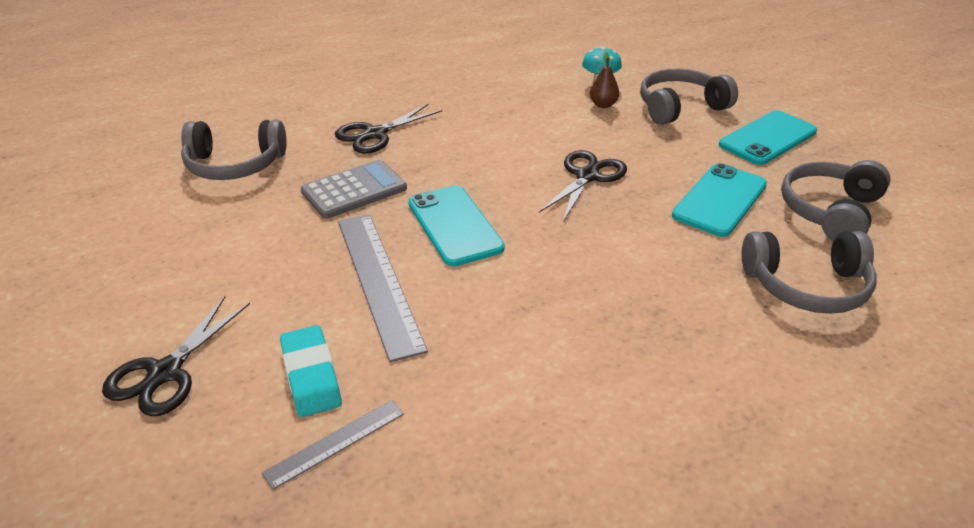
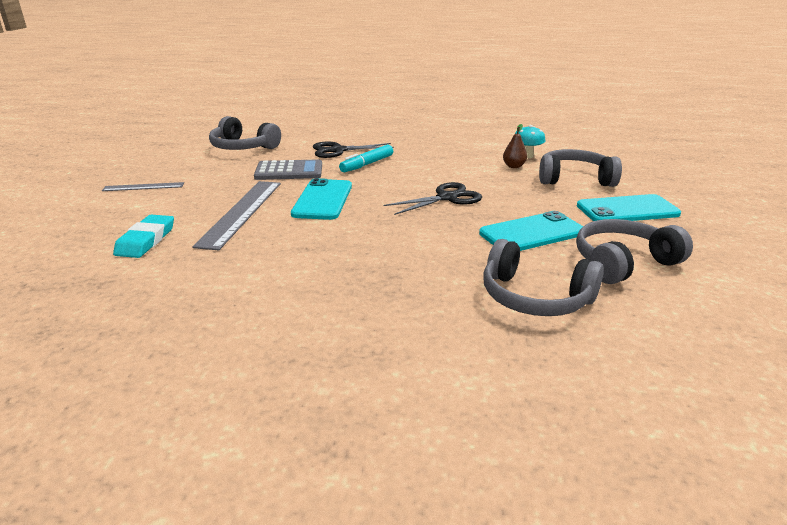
camera: 30 degrees right, 10 degrees down
black scissors [102,296,250,416] -> none
grey ruler [262,400,404,490] -> grey ruler moved to [102,182,184,191]
none -> turquoise marker [339,145,393,172]

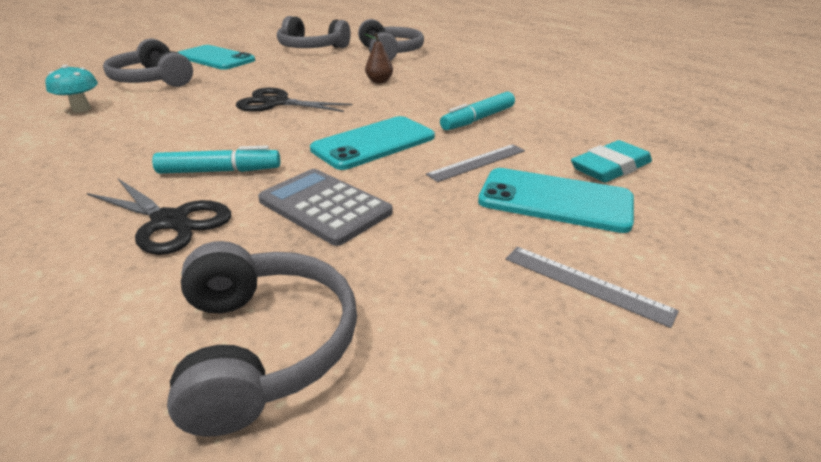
camera: 135 degrees left, 5 degrees up
grey ruler [192,181,281,250] -> grey ruler [426,144,525,182], size x0.53
turquoise phone [479,211,583,251] -> turquoise phone moved to [478,168,634,233]
brown pear [503,124,527,168] -> brown pear moved to [365,33,393,83]
none -> turquoise marker [440,92,515,130]

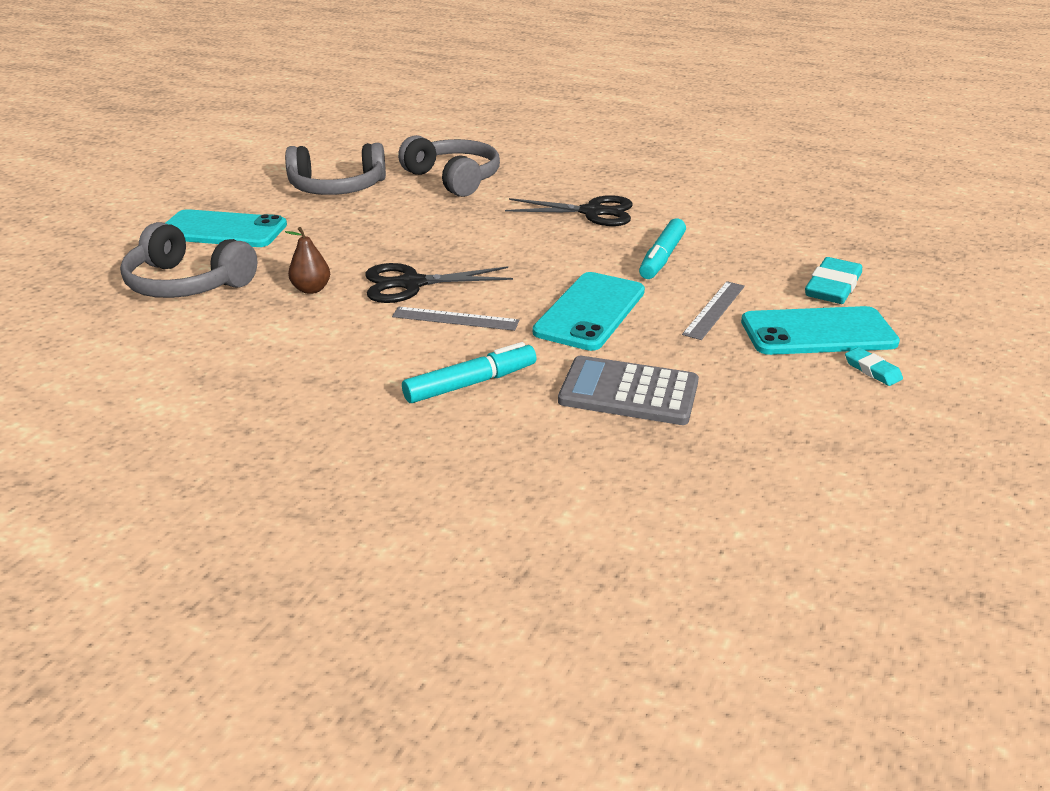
camera: 25 degrees left, 0 degrees up
turquoise mushroom [45,65,98,113] -> none
black scissors [87,179,231,255] -> black scissors moved to [505,195,633,226]
grey headphones [167,241,357,437] -> none
brown pear [365,33,393,83] -> brown pear moved to [285,227,330,294]
grey ruler [506,247,679,328] -> grey ruler moved to [392,307,519,331]
none -> turquoise eraser [845,347,903,386]

